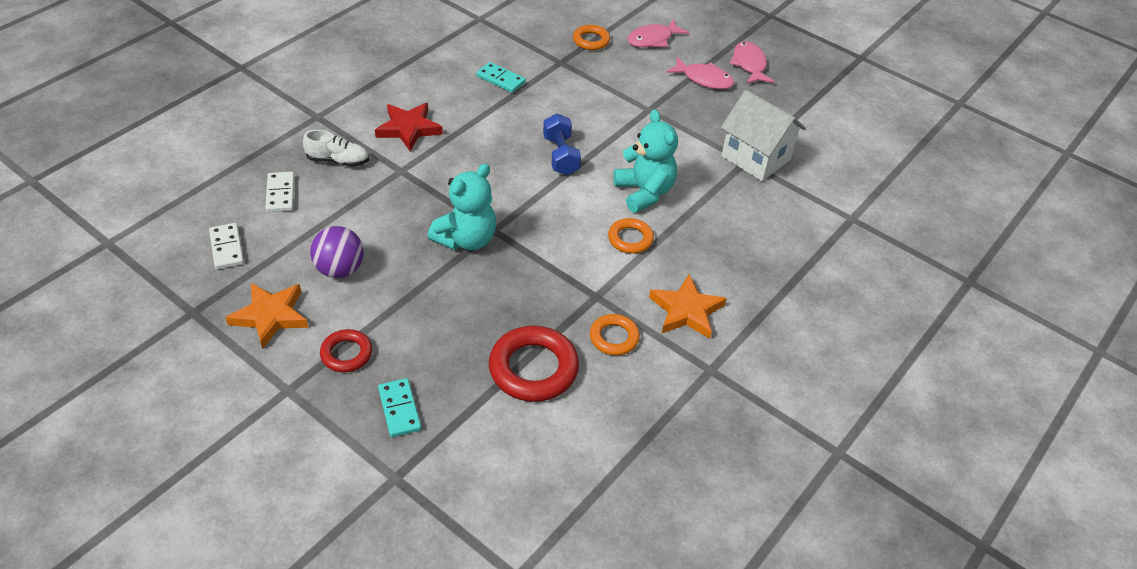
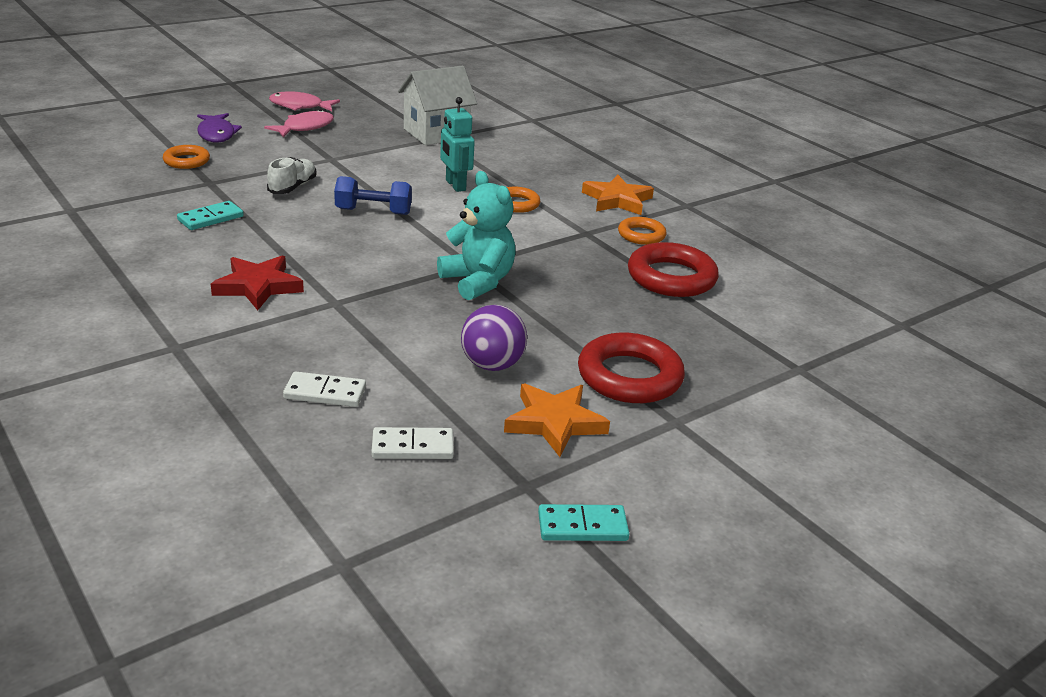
camera: 75 degrees left, 15 degrees down
white shoe [303,130,369,167] -> white shoe moved to [267,157,317,194]
red ring [320,329,372,372] -> red ring [578,333,685,403], size x1.74
turquoise domino [378,378,421,437] -> turquoise domino moved to [538,504,629,541]
turquoise teddy bear [613,109,678,213] -> turquoise robot [440,97,475,192]
pink fish [627,19,689,47] -> purple fish [197,113,242,143]

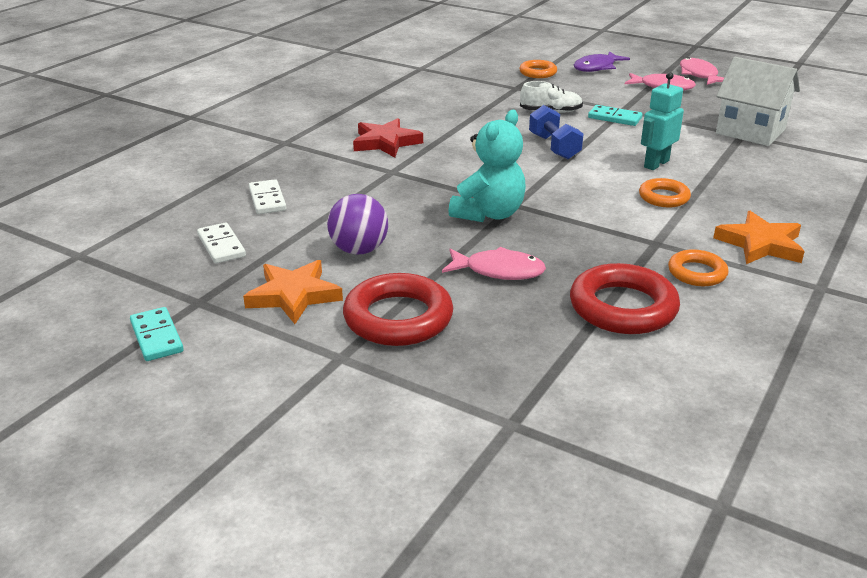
camera: 70 degrees right, 0 degrees up
turquoise domino [177,201,244,230] -> turquoise domino moved to [588,105,642,126]
none -> pink fish [442,247,546,280]

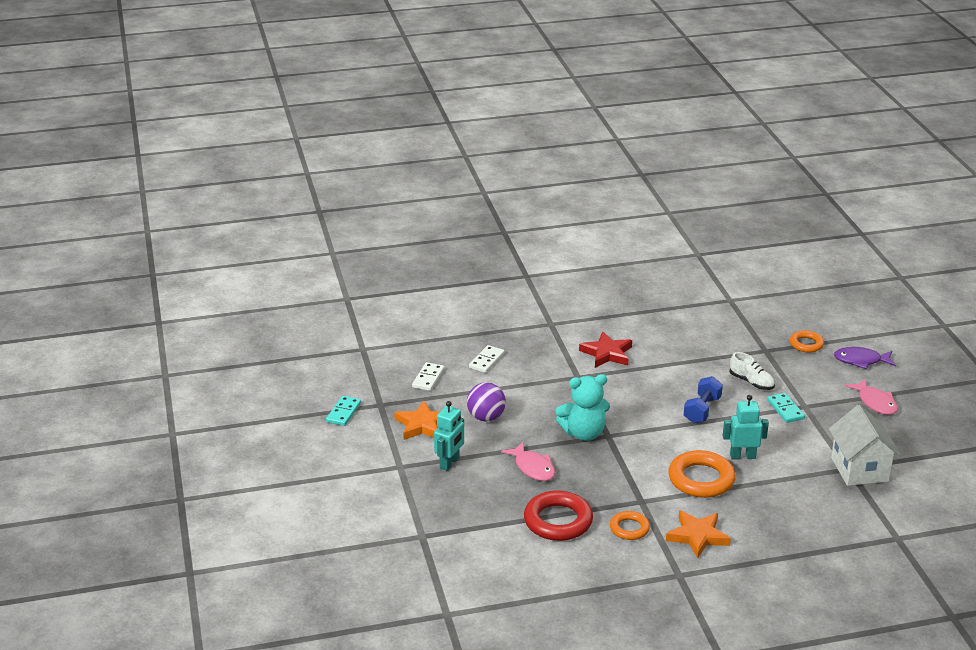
camera: 45 degrees right, 0 degrees up
red ring [343,273,453,346] -> turquoise robot [434,401,464,471]
orange ring [639,178,691,207] -> orange ring [668,450,736,498], size x1.74
pink fish [680,57,724,85] -> none

